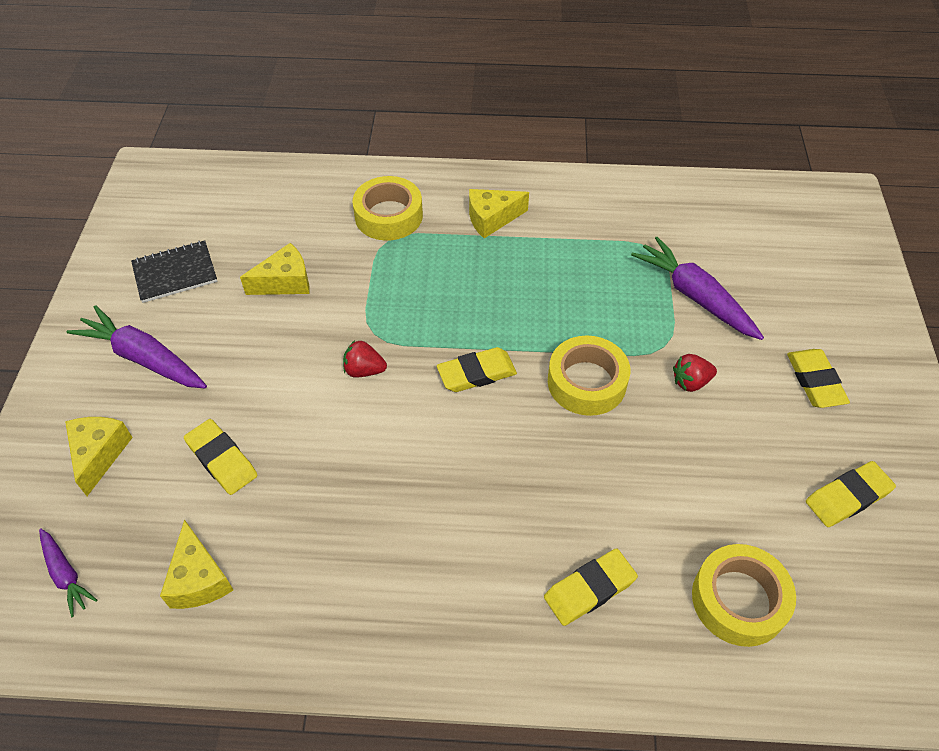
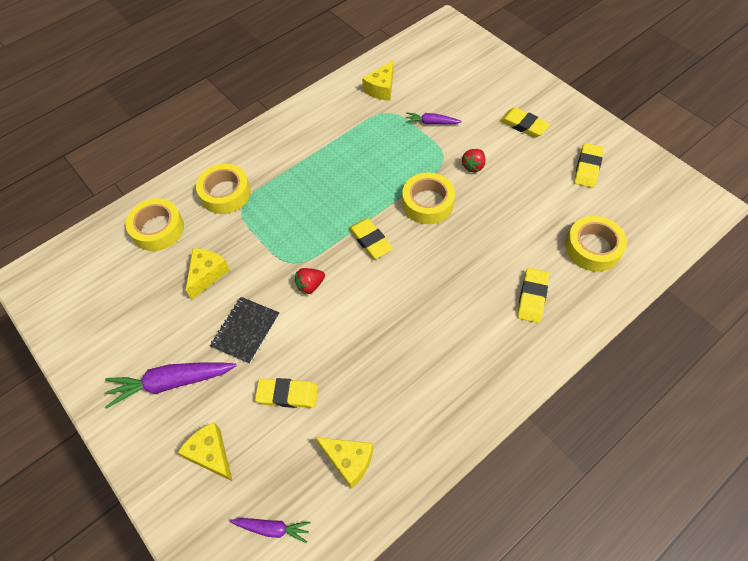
camera: 40 degrees left, 5 degrees up
black notebook [131,240,217,303] -> black notebook moved to [210,297,280,364]
yellow eraser [437,347,517,392] -> yellow eraser turned 60 degrees counterclockwise [349,218,393,259]
yellow cheese [469,189,529,238] -> yellow cheese moved to [362,60,393,101]
purple carrot [631,237,764,340] -> purple carrot [405,112,462,124], size x0.55
none -> yellow tape [126,198,184,251]

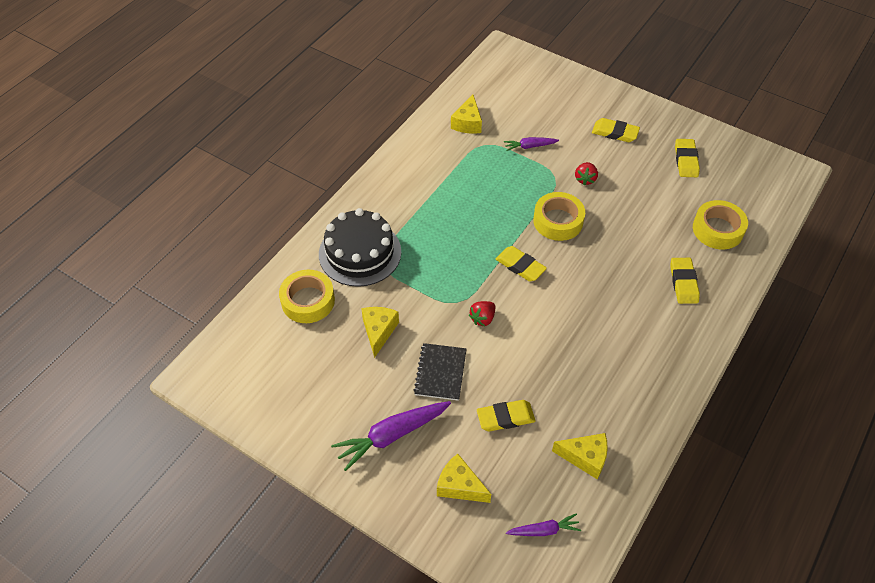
camera: 20 degrees left, 5 degrees down
yellow tape [196,164,251,214] -> black cake [319,208,401,287]

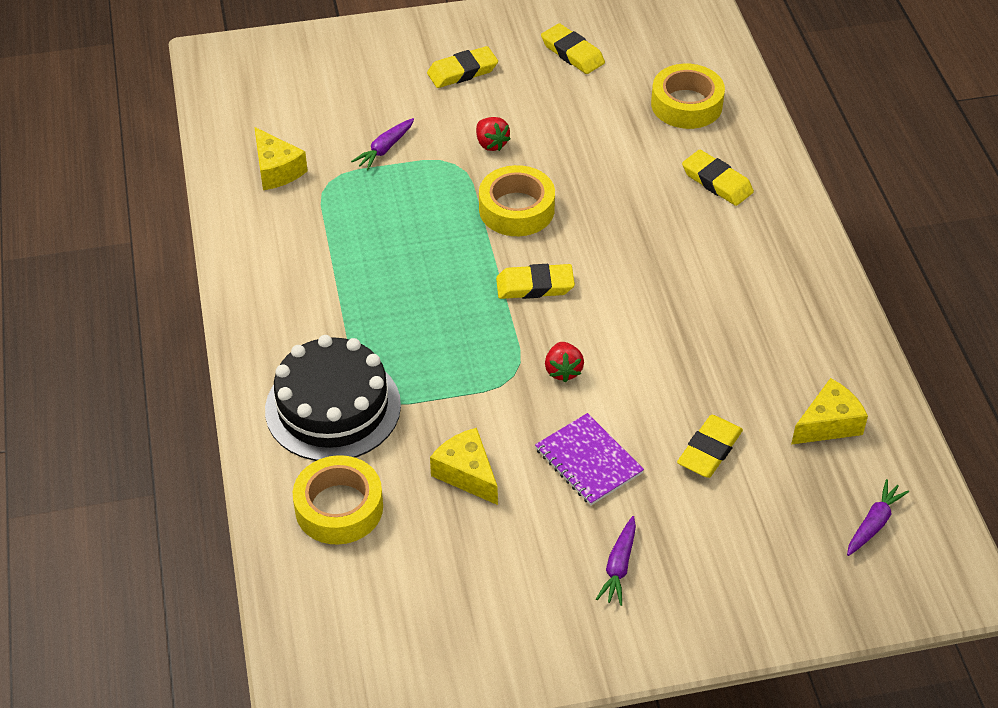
camera: 45 degrees left, 5 degrees down
purple carrot [331,401,451,471] -> purple carrot [596,516,636,606], size x0.55
black notebook [414,343,466,401] -> purple notebook [535,413,644,506]
yellow cheese [437,454,491,503] -> none

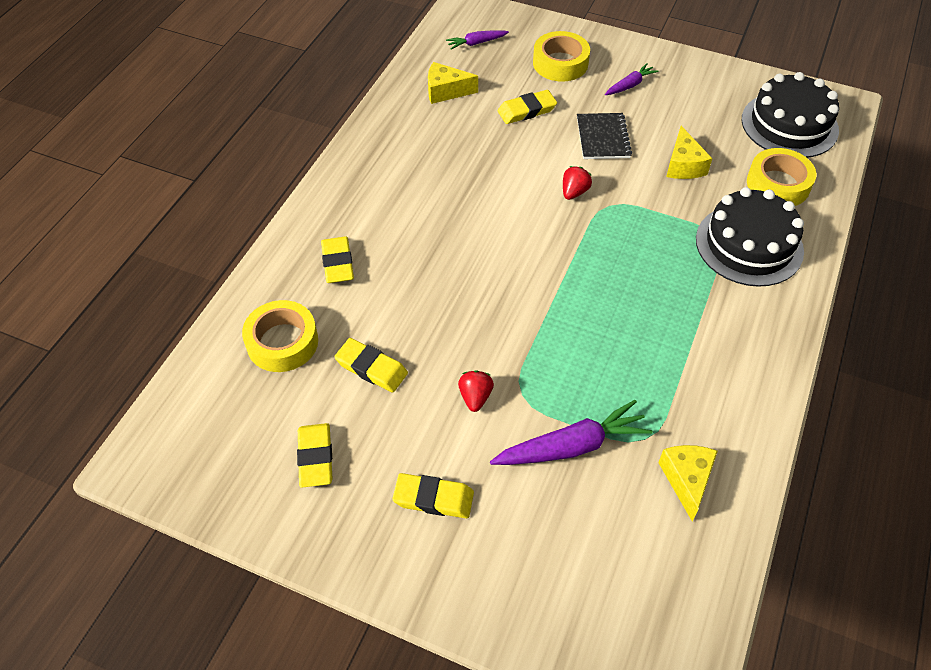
camera: 145 degrees left, 5 degrees up
purple carrot [351,118,414,170] -> purple carrot [490,400,653,465], size x1.81
yellow tape [479,165,555,236] -> yellow tape moved to [533,31,590,82]
yellow eraser [496,264,575,299] -> yellow eraser moved to [334,338,408,393]
purple notebook [535,413,644,506] -> black notebook [577,113,632,159]
none -> black cake [742,72,839,158]

